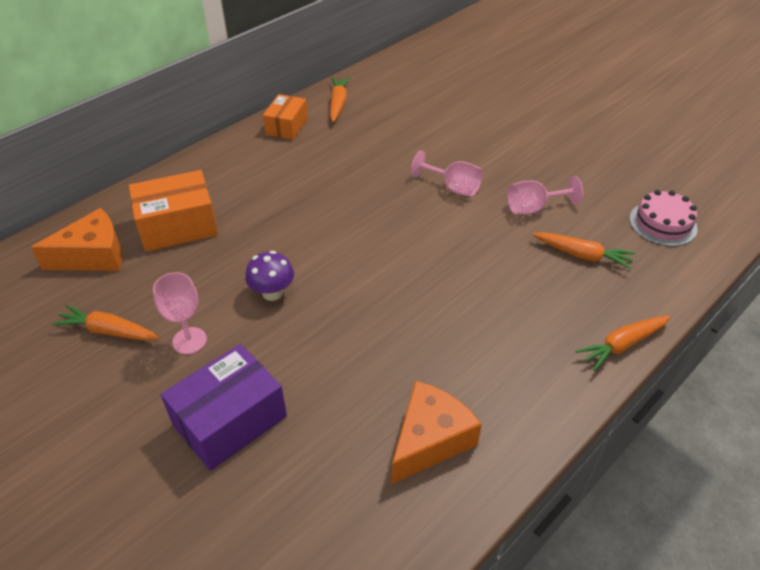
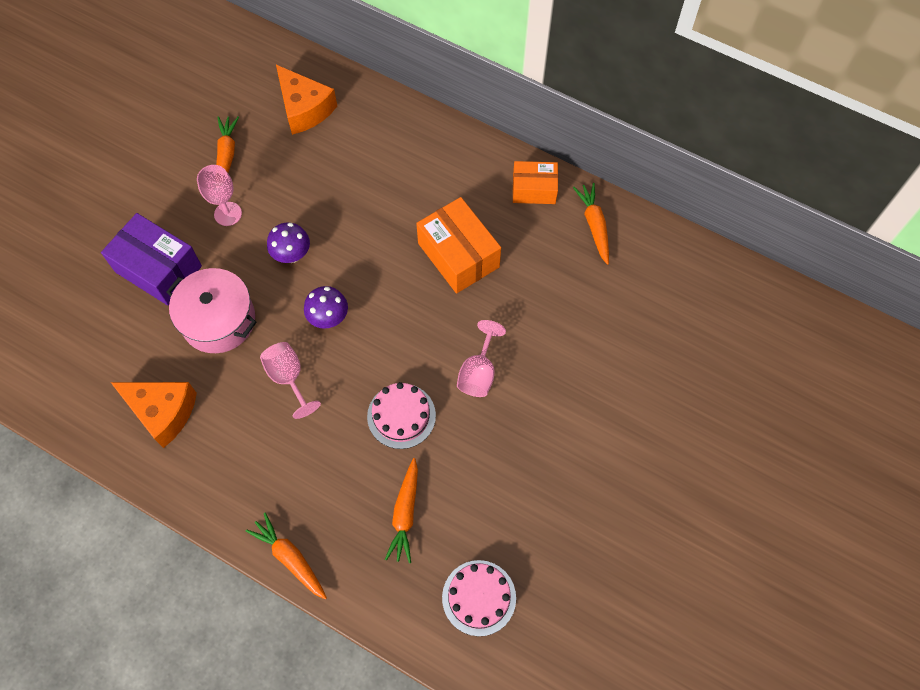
camera: 75 degrees right, 20 degrees up
orange box [129,170,218,252] -> orange box moved to [416,197,501,294]
orange carrot [330,77,350,122] -> orange carrot turned 90 degrees counterclockwise [573,183,609,265]
pink goblet [507,176,583,215] -> pink goblet moved to [260,342,321,419]
none -> pink pot [167,268,257,353]
none -> purple mushroom [304,286,348,329]
none -> pink cake [367,382,436,449]

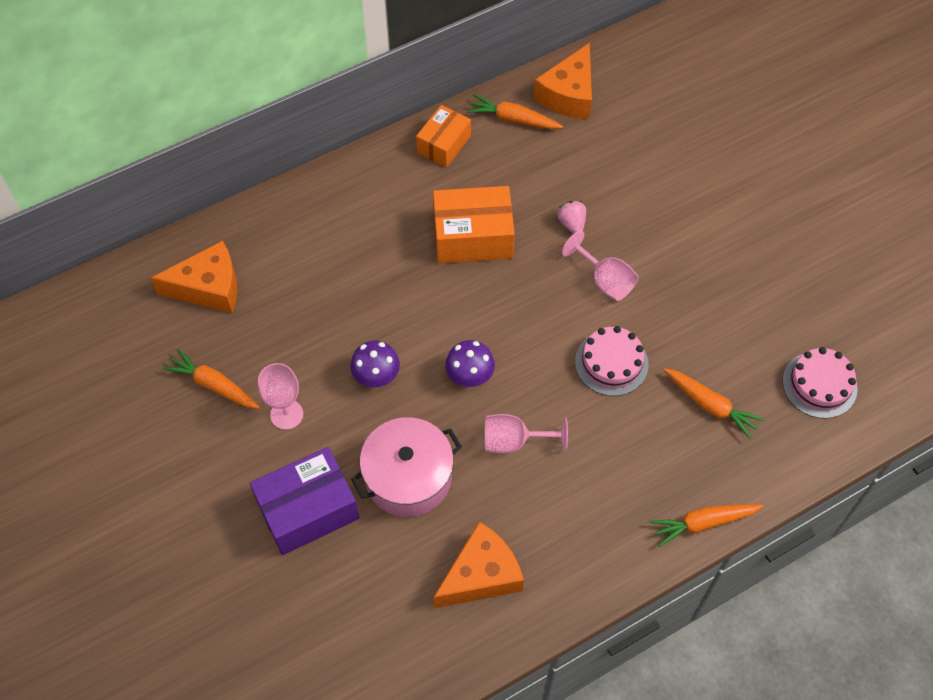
camera: 60 degrees left, 5 degrees down
none -> orange cheese [534,43,592,119]
none -> pink strawberry [557,201,586,234]

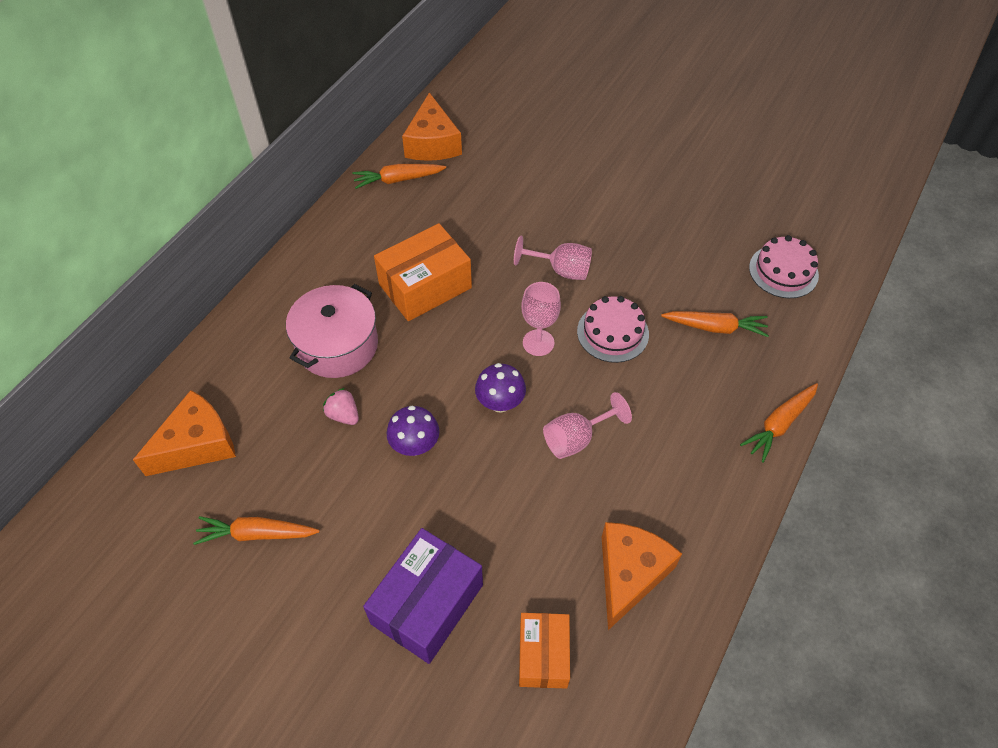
camera: 30 degrees left, 5 degrees down
pink goblet [258,363,303,430] -> pink goblet moved to [521,282,561,356]
pink pot [351,417,462,517] -> pink pot moved to [286,284,378,378]
orange box [416,105,471,168] -> orange box moved to [519,613,570,689]
pink strawberry [557,201,586,234] -> pink strawberry moved to [323,388,359,425]

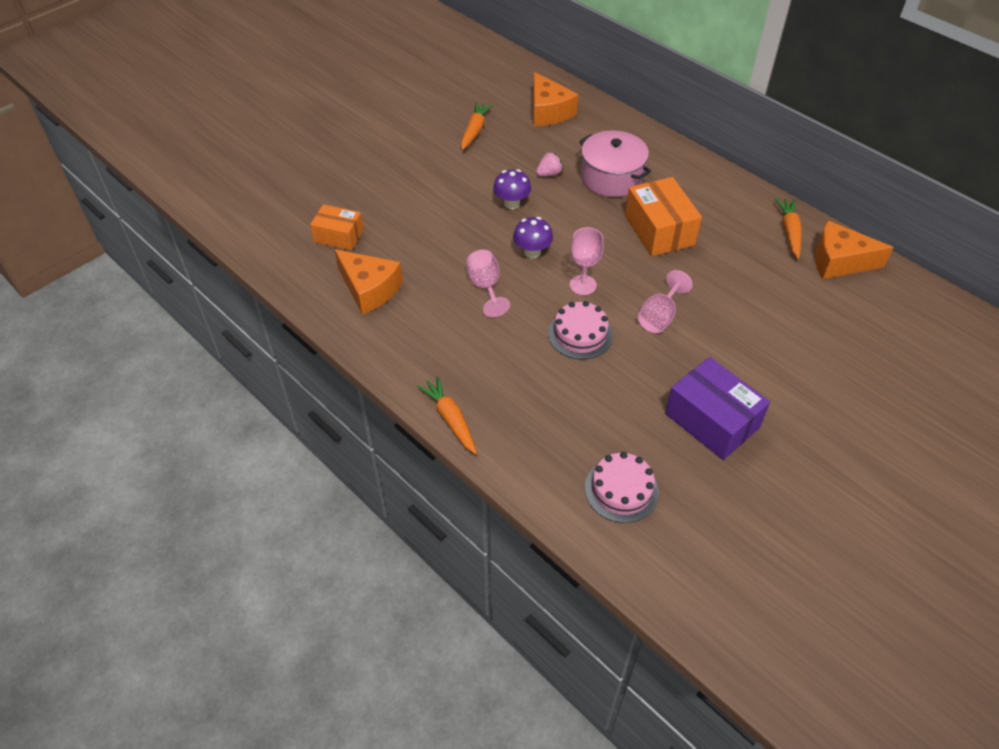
camera: 105 degrees right, 5 degrees down
purple box [363,528,483,664] -> purple box moved to [665,357,770,460]
orange carrot [661,311,769,337] -> none

